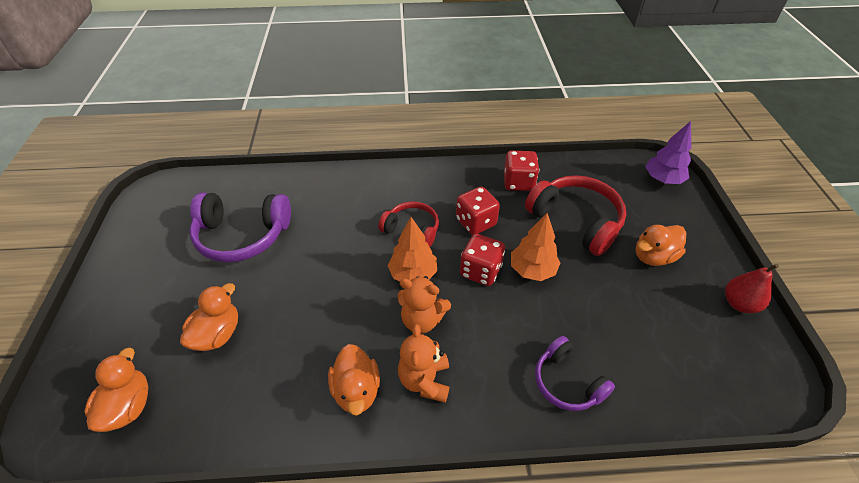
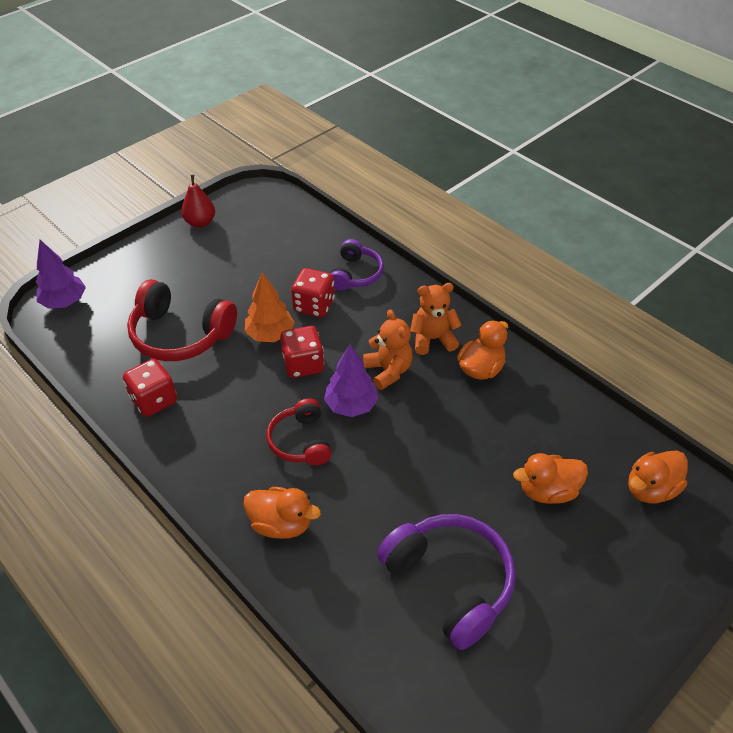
camera: 130 degrees left, 0 degrees up
orange tree [388,217,437,281] -> purple tree [324,344,379,417]
orange teddy bear [398,324,449,403] -> orange teddy bear turned 150 degrees counterclockwise [410,283,462,355]
red dice [456,187,500,235] -> red dice moved to [291,268,335,318]
red headphones [525,175,627,256] -> red headphones turned 75 degrees counterclockwise [127,279,237,361]
orange duck [635,225,686,266] -> orange duck moved to [243,487,321,539]

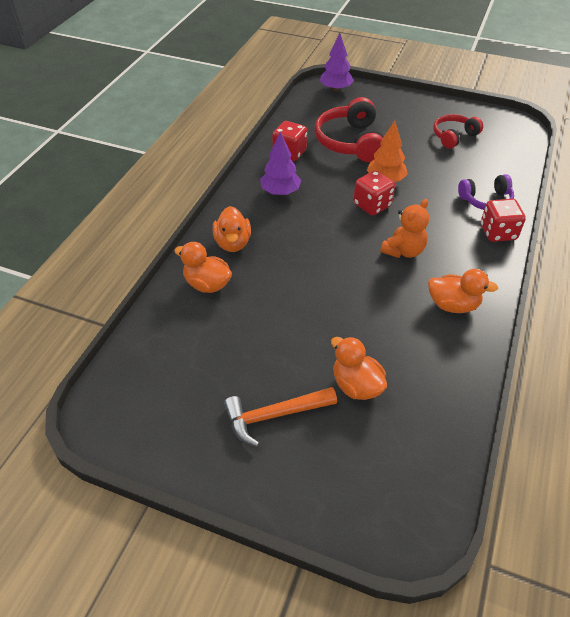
camera: 65 degrees right, 0 degrees up
red pear [181,175,215,228] -> none
red headphones [267,398,332,465] -> red headphones moved to [433,114,483,149]
red dice [291,268,335,318] -> red dice moved to [481,199,526,242]
purple tree [324,344,379,417] -> purple tree moved to [260,132,301,195]
purple headphones [377,514,516,650] -> none
orange teddy bear [410,283,462,355] -> none
orange duck [628,450,688,503] -> orange duck moved to [174,242,232,293]
none -> orange hammer [224,387,337,447]

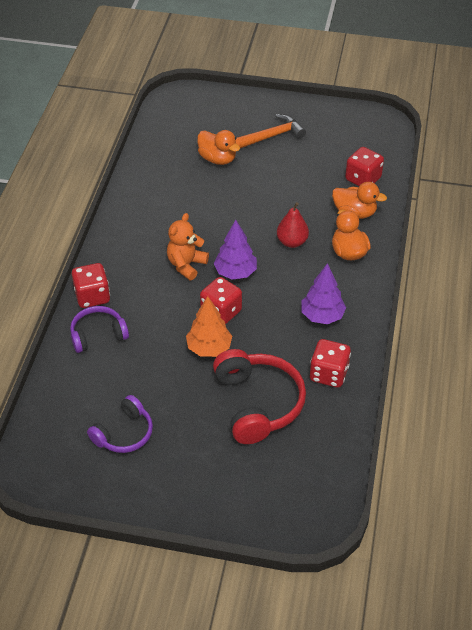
camera: 170 degrees right, 0 degrees up
purple tree [320,33,354,91] -> purple tree moved to [214,220,257,280]
orange duck [428,269,498,313] -> none
red headphones [433,114,483,149] -> purple headphones [87,395,153,453]
none -> red pear [277,202,309,248]
none -> red dice [345,147,384,186]

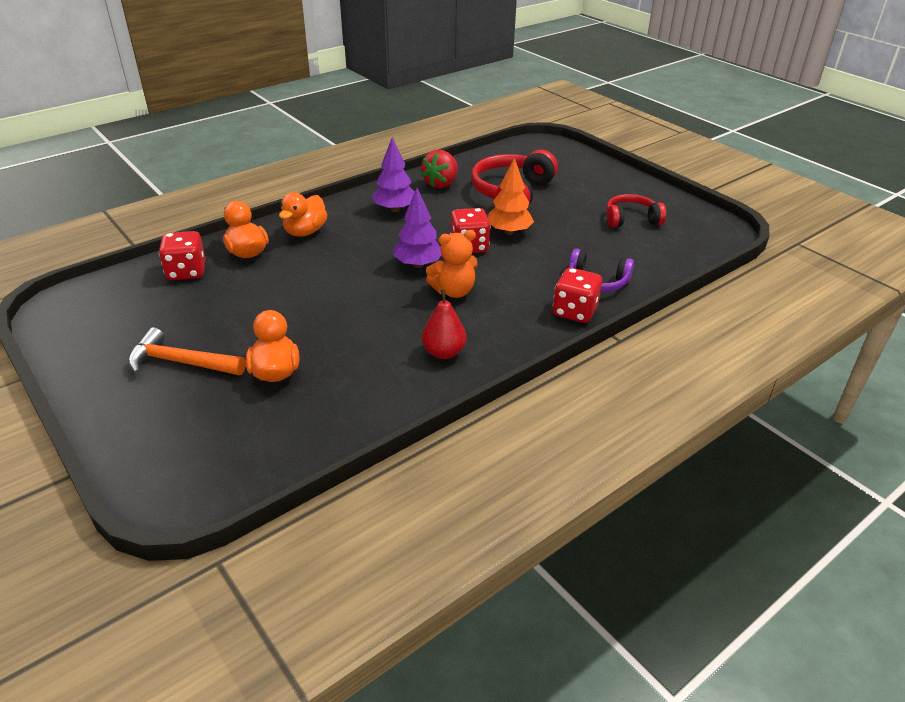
camera: 140 degrees left, 10 degrees down
purple headphones [87,395,153,453] -> red headphones [606,194,666,228]
red pear [277,202,309,248] -> red pear moved to [422,289,466,359]
red dice [310,339,351,388] -> red strawberry [421,150,458,188]

